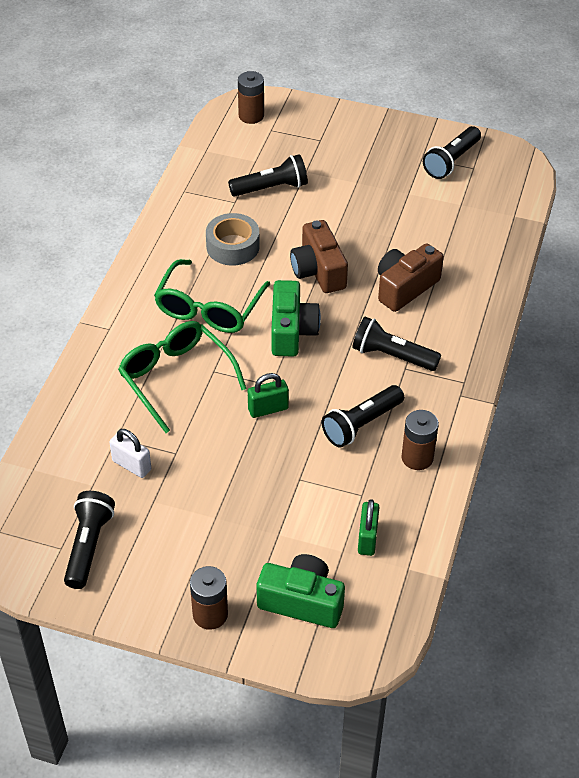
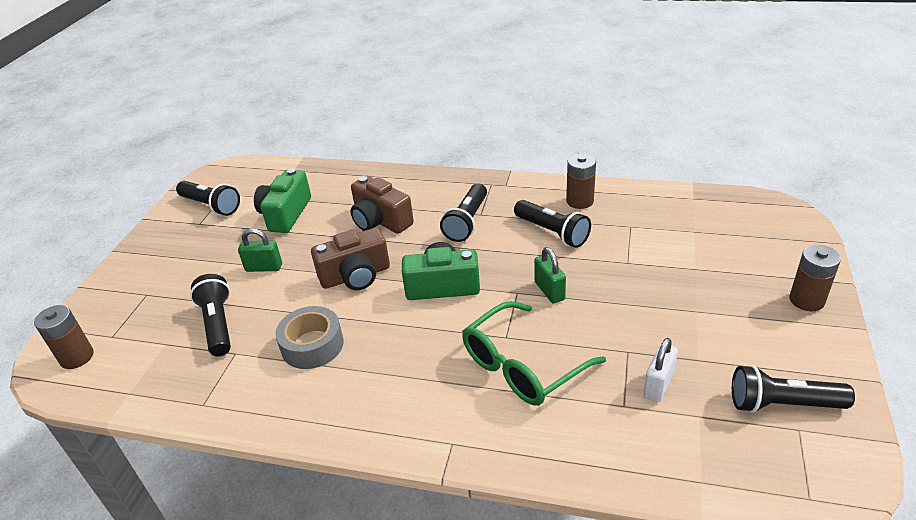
camera: 90 degrees left, 10 degrees down
green glasses [154,259,270,333] -> none
green camera [257,554,345,628] -> green camera moved to [254,168,311,233]
green padlock [358,499,379,556] -> green padlock moved to [238,228,282,272]

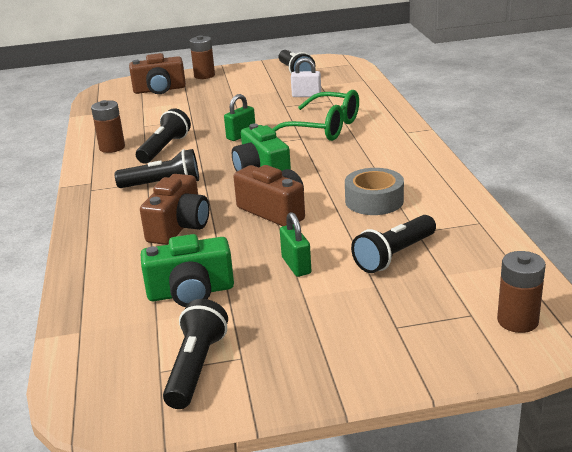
camera: 115 degrees left, 10 degrees down
none -> brown camera [129,53,186,94]

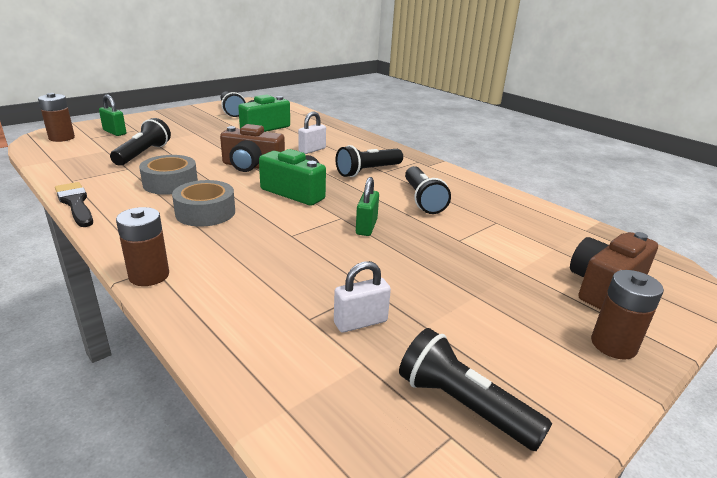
camera: 145 degrees right, 0 degrees up
brown battery [91,100,125,153] -> brown battery moved to [116,207,169,286]
brown camera [140,174,209,245] -> white padlock [298,112,326,154]
green glasses [273,90,359,141] -> none
green padlock [280,212,311,277] -> green padlock moved to [99,95,126,136]
none -> black brush [55,182,93,227]
none -> grey tape [172,180,235,227]

